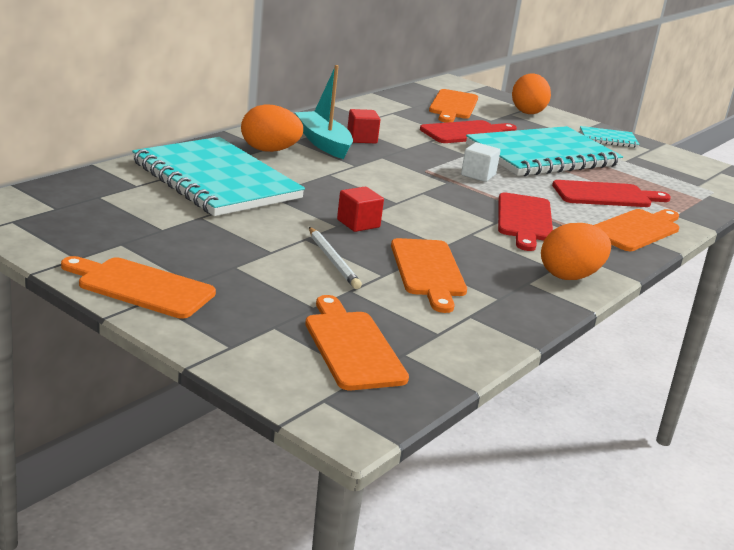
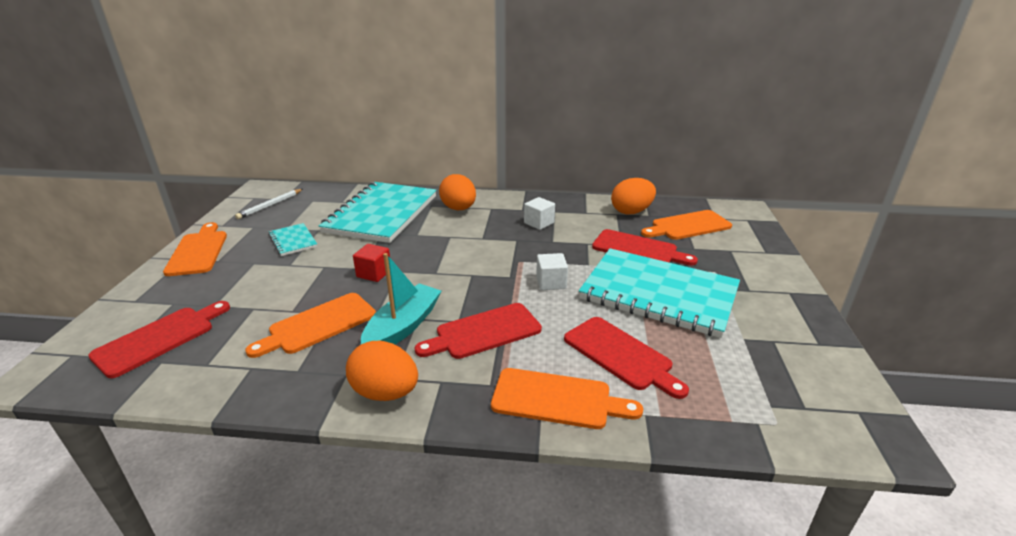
camera: 60 degrees right, 5 degrees up
turquoise boat [295,65,353,159] -> turquoise boat moved to [361,253,441,344]
orange cutting board [305,295,409,390] -> red cutting board [88,301,230,378]
white pencil [309,227,362,289] -> white pencil moved to [235,189,303,219]
red cube [347,109,381,143] -> white cube [524,197,555,230]
orange egg [512,74,551,114] -> orange egg moved to [611,178,656,214]
turquoise notebook [580,126,640,148] -> turquoise notebook moved to [268,223,317,256]

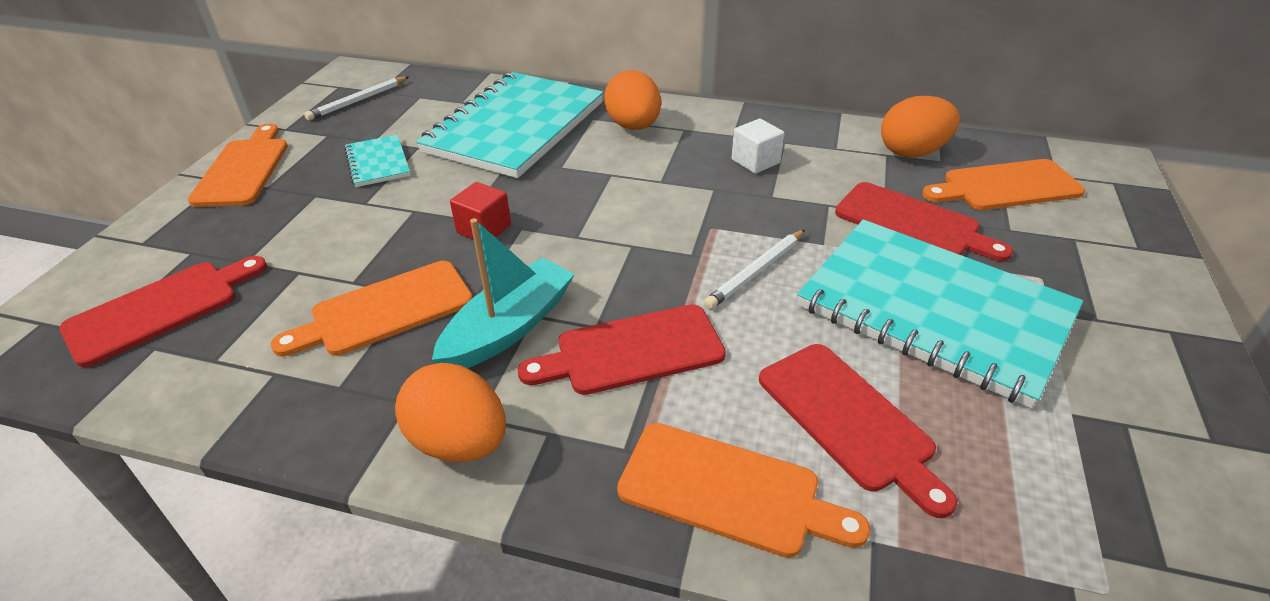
camera: 10 degrees right, 10 degrees up
white cube [536,253,568,290] -> white pencil [704,230,805,309]

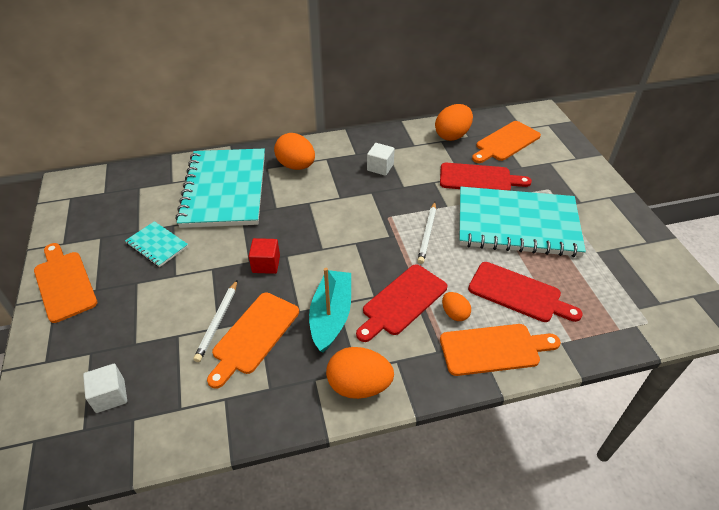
camera: 30 degrees left, 5 degrees up
red cutting board [59,256,267,368] -> white cube [83,364,127,413]
white pencil [304,77,409,121] -> white pencil moved to [193,280,237,362]
none -> orange egg [442,292,471,321]

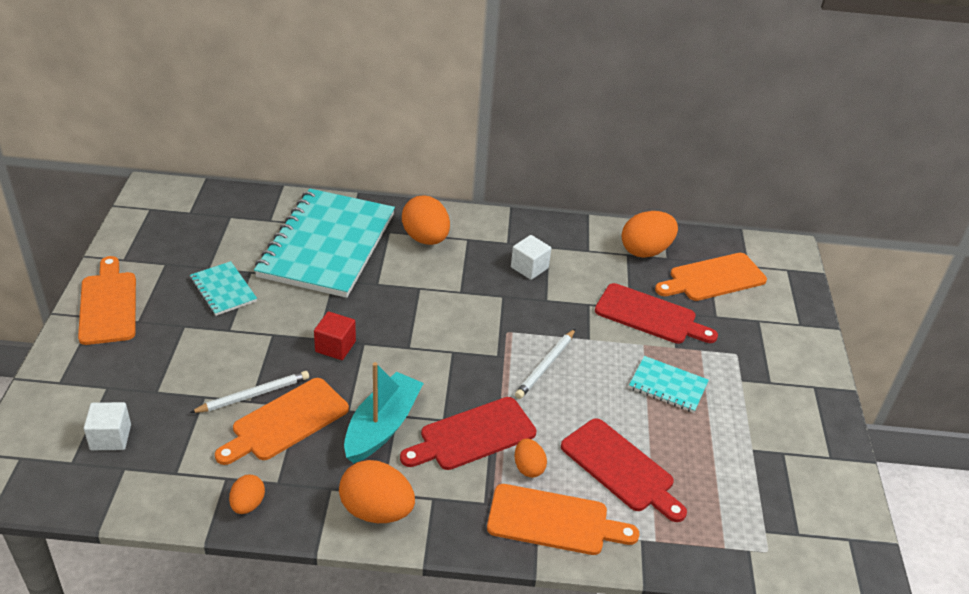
camera: 15 degrees right, 5 degrees down
white pencil [193,280,237,362] -> white pencil turned 150 degrees counterclockwise [190,371,309,413]
turquoise notebook [459,187,586,257] -> turquoise notebook [629,356,709,413], size x0.44
none -> orange egg [229,474,265,514]

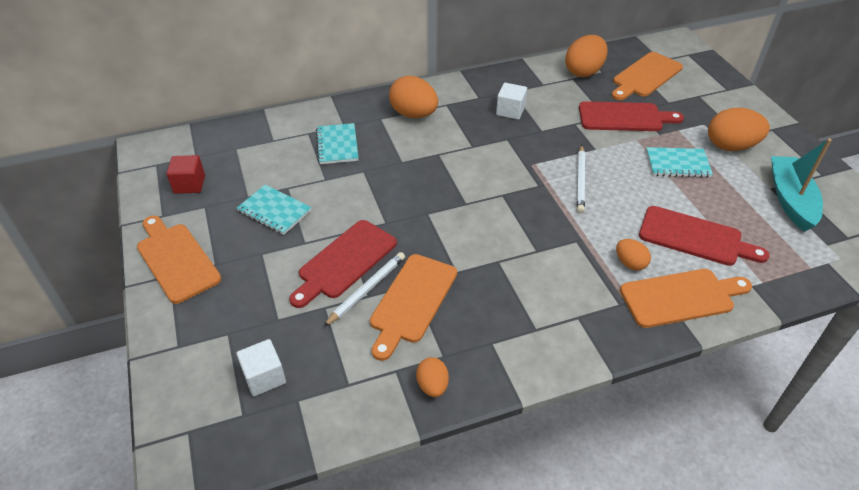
camera: 20 degrees left, 5 degrees up
turquoise notebook [254,188,395,298] -> turquoise notebook [316,123,358,164], size x0.44
red cube [314,311,356,360] -> red cube moved to [166,155,205,194]
orange egg [339,460,415,523] -> orange egg moved to [708,108,770,151]
turquoise boat [344,362,424,463] -> turquoise boat moved to [771,138,832,232]
red cutting board [400,397,536,470] -> red cutting board moved to [289,220,397,308]

